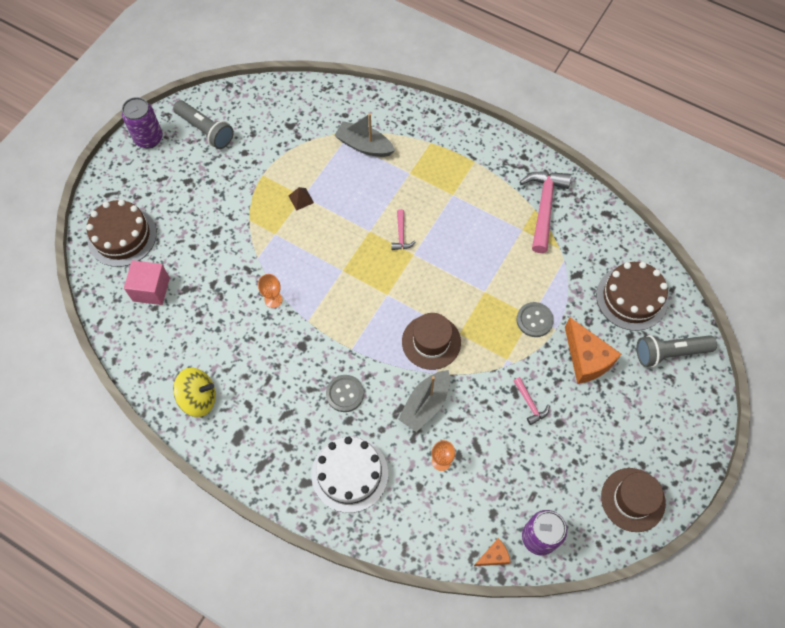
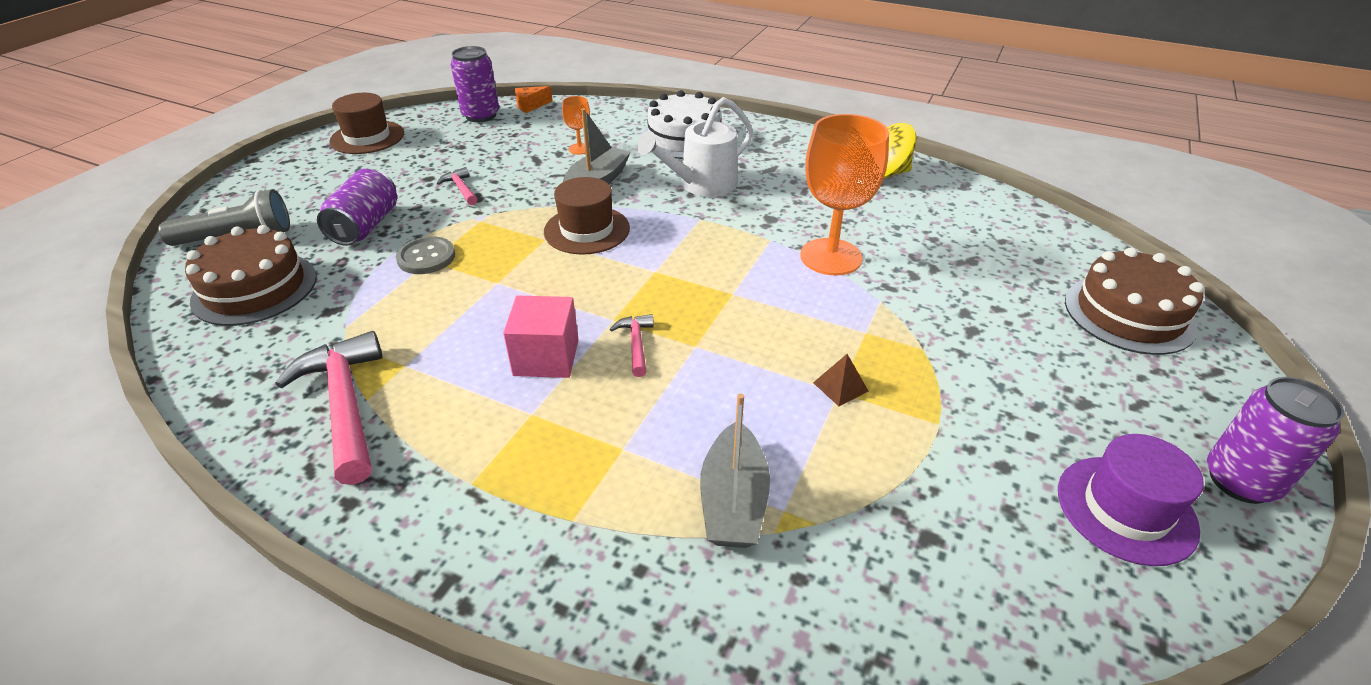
camera: 175 degrees right, 25 degrees down
pink cube [124,260,170,305] -> pink cube moved to [503,295,579,378]
grey flashlight [173,100,234,149] -> purple hat [1058,434,1204,566]
orange goblet [258,274,282,308] -> orange goblet [800,114,889,275], size x2.21
grey button [326,375,364,412] -> white watering can [637,97,753,197]
grey boat [334,113,395,157] -> grey boat turned 75 degrees clockwise [700,393,770,548]
pink hammer [520,172,571,253] -> pink hammer turned 150 degrees clockwise [275,331,382,485]
orange cheese [565,317,621,384] -> purple can [317,169,397,246]

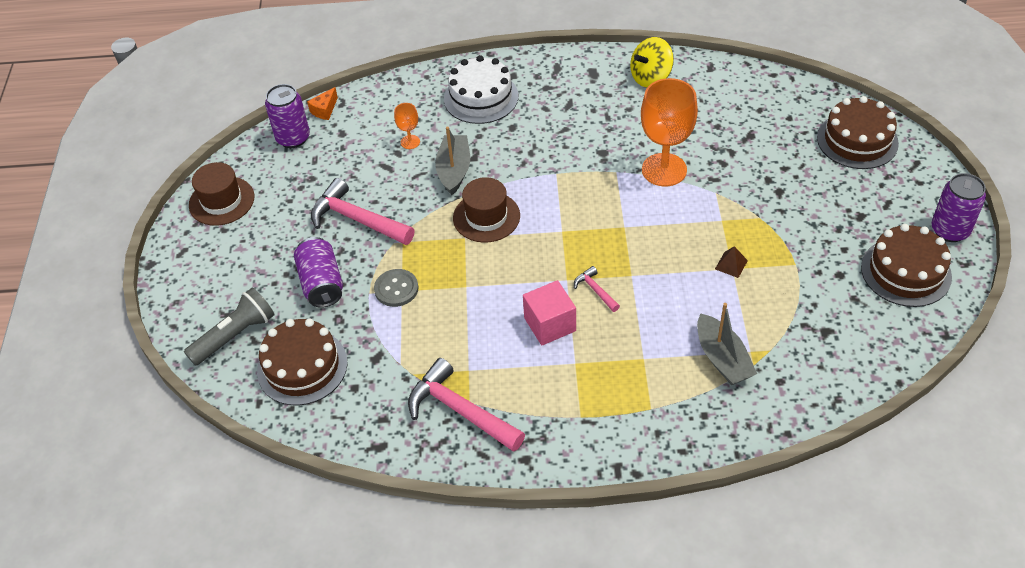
camera: 25 degrees left, 10 degrees up
pink hammer [437,167,478,205] -> pink hammer [311,178,415,245], size x2.09
white watering can [637,97,753,197] -> none
purple hat [1058,434,1204,566] -> brown cake [861,224,952,307]

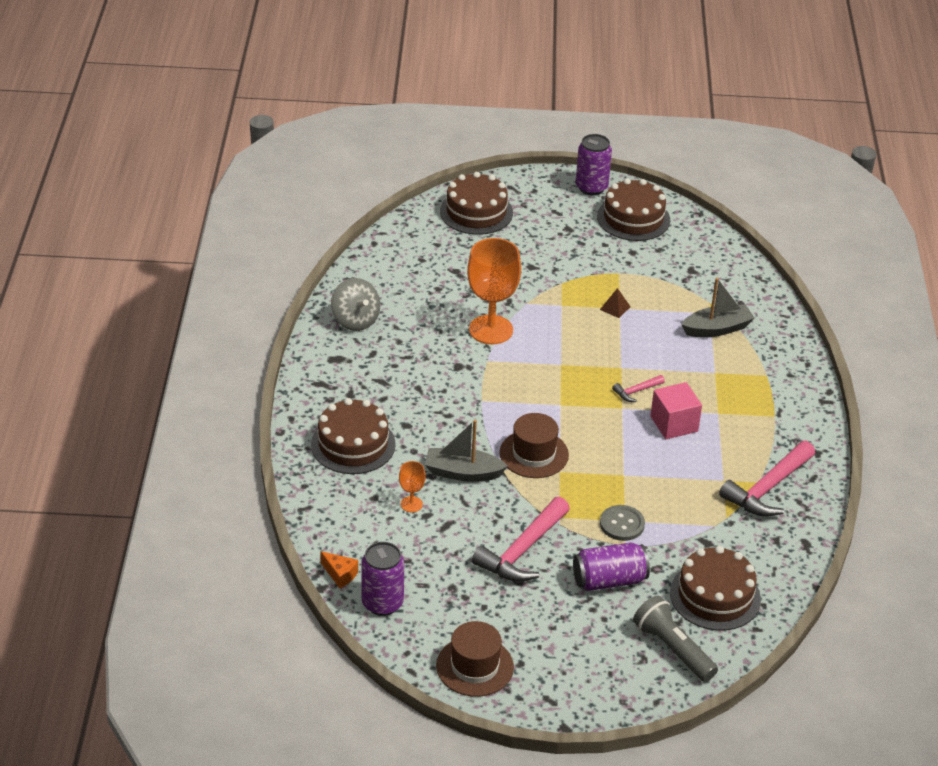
camera: 90 degrees left, 10 degrees down
white cake [444,55,518,124] -> brown cake [311,398,396,474]
yellow spinning top [630,37,674,87] -> grey spinning top [331,278,380,331]

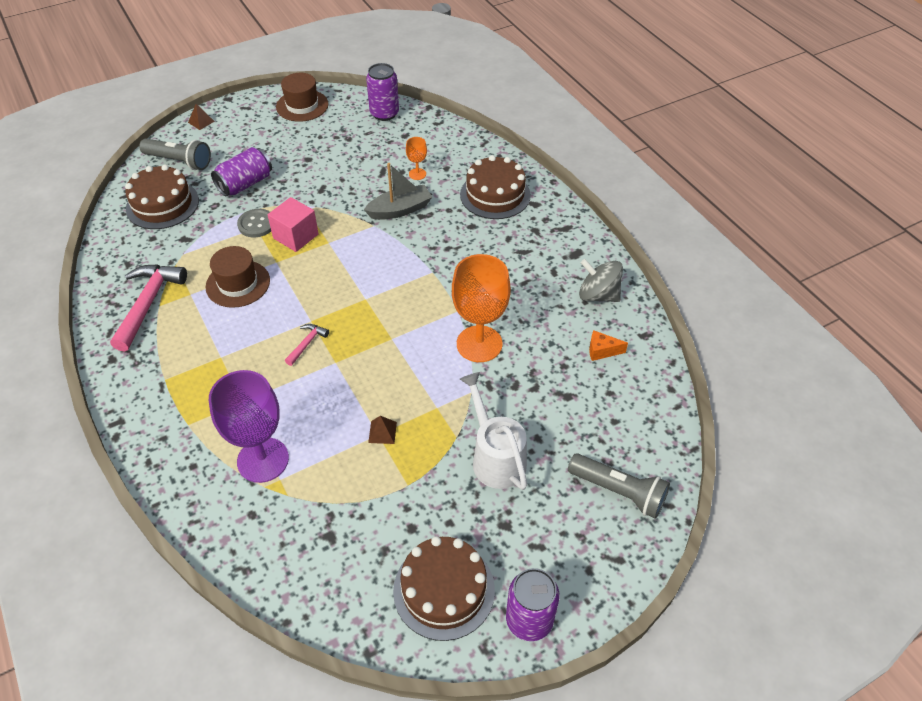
camera: 150 degrees right, 10 degrees up
orange cheese [320,551,358,588] -> orange cheese moved to [589,330,628,361]
brown cake [440,172,513,235] -> grey flashlight [568,453,670,519]
pink hammer [472,497,570,582] -> none
brown hat [499,413,569,478] -> brown hat moved to [206,246,270,308]
pink cube [650,382,702,439] -> pink cube moved to [267,197,319,252]
grey boat [681,278,755,337] -> purple goblet [209,370,289,483]
none -> brown pyramid [188,104,215,130]
none -> white watering can [460,372,527,490]

